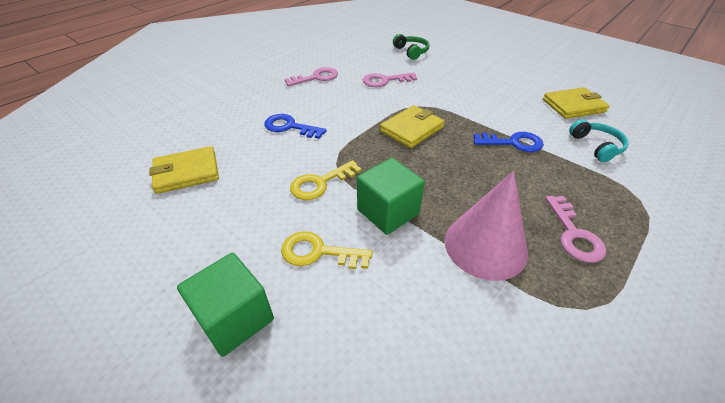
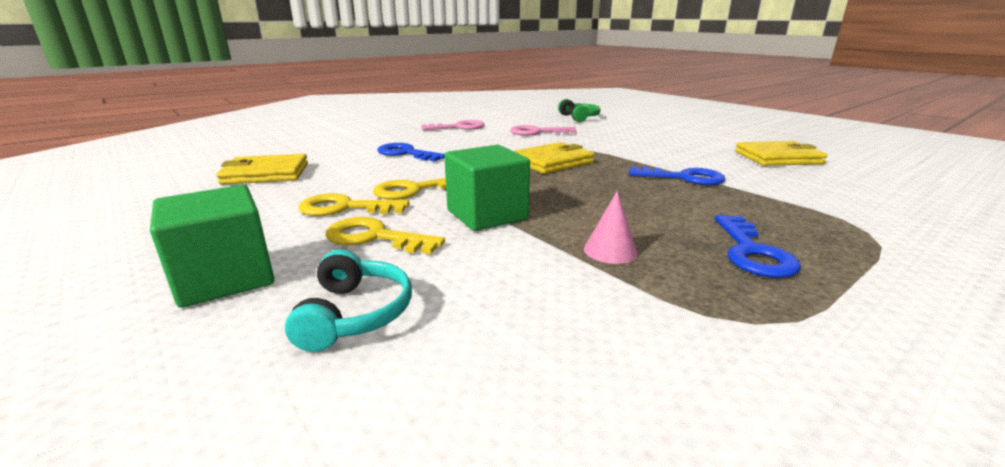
camera: 10 degrees right, 20 degrees down
pink cone [445,171,528,281] -> pink cone [584,191,638,264], size x0.44
pink key [545,196,606,263] -> blue key [715,215,801,278]
turquoise headphones [569,119,628,162] -> turquoise headphones moved to [285,249,412,352]
none -> yellow key [298,193,410,216]

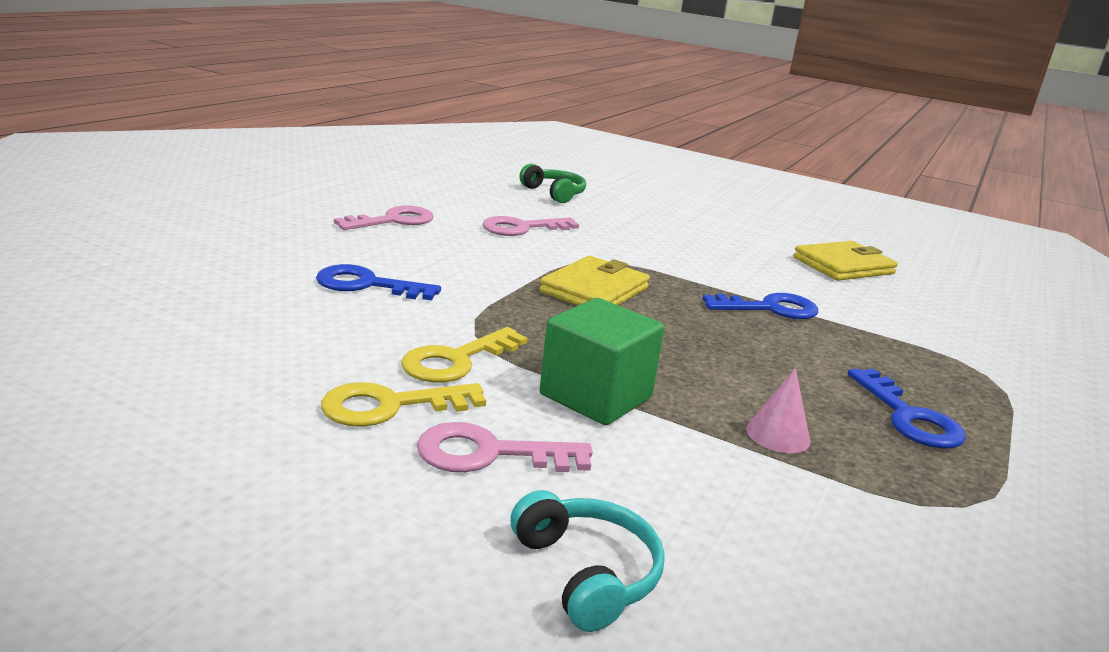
camera: 25 degrees left, 0 degrees up
green cube [150,185,274,308] -> none
yellow wallet [216,154,308,185] -> none
yellow key [325,217,445,254] -> pink key [417,422,593,472]

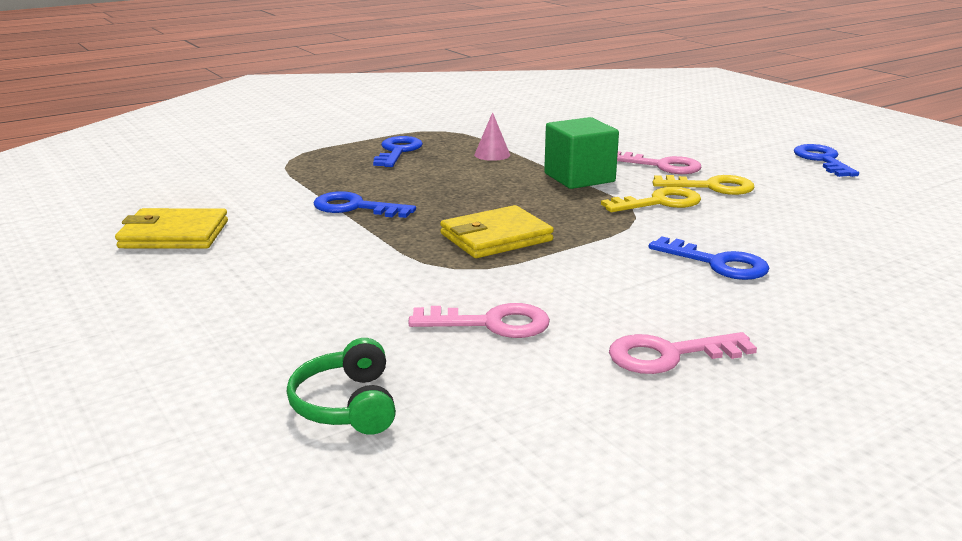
camera: 150 degrees left, 0 degrees up
turquoise headphones [510,490,665,632] -> none
none -> blue key [794,144,859,177]

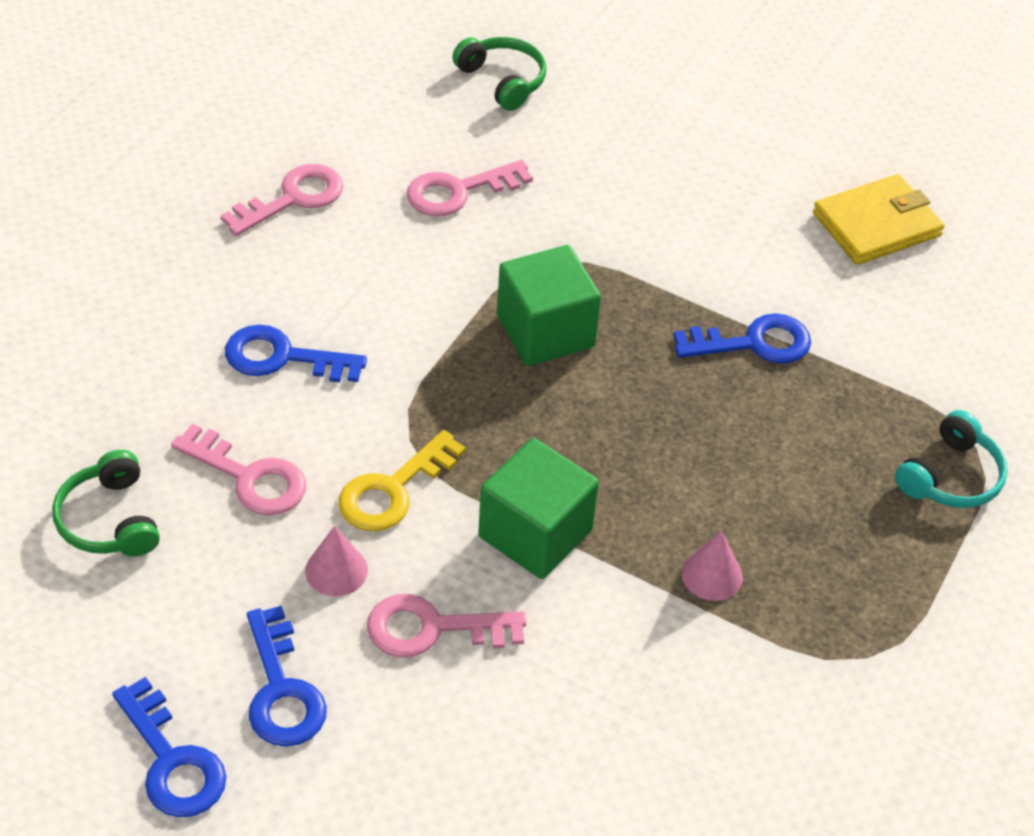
camera: 150 degrees right, 25 degrees up
blue key [373,136,423,167] -> blue key moved to [247,606,327,747]
yellow wallet [440,205,554,258] -> green cube [497,245,601,366]
yellow key [652,175,754,195] -> pink cone [305,526,368,597]
none -> green headphones [52,450,160,557]
none -> pink key [171,424,306,516]
none -> turquoise headphones [895,410,1008,508]

